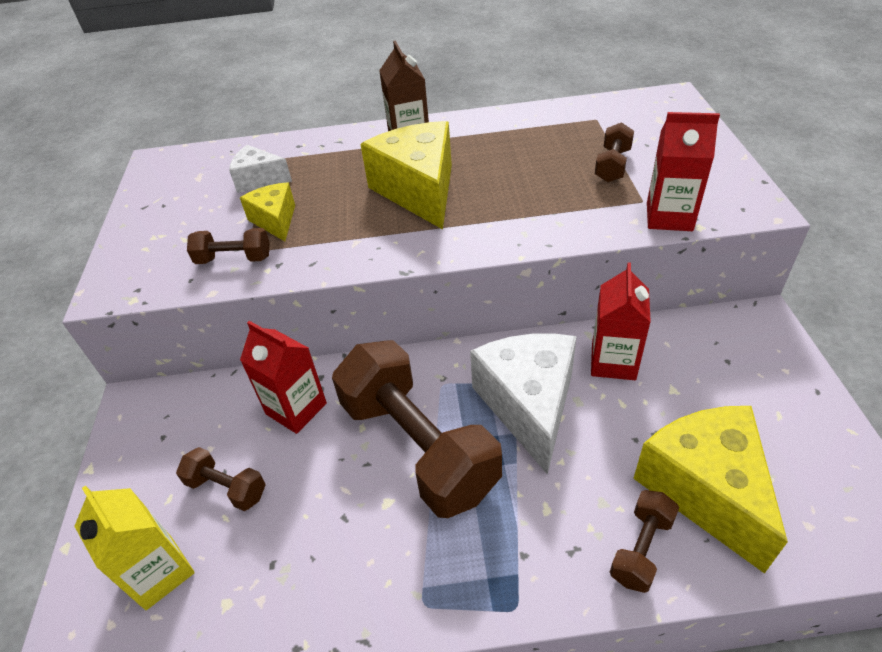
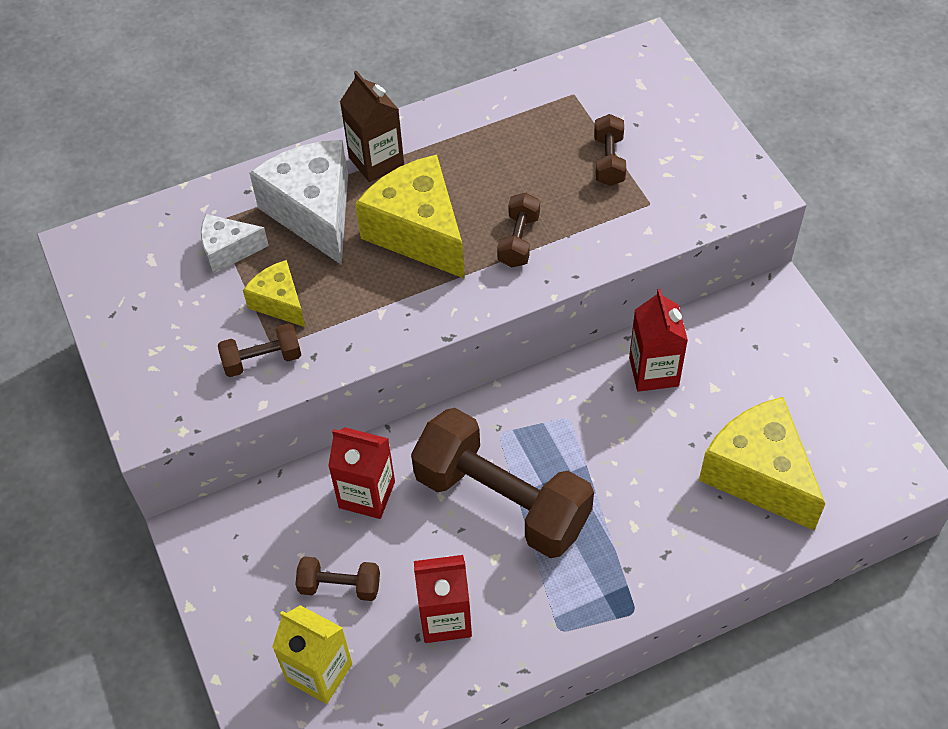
camera: 20 degrees left, 10 degrees up
white cheese [470,333,577,475] -> white cheese moved to [249,140,348,265]
brown dumbbell [610,490,679,593] -> brown dumbbell moved to [497,193,540,267]
red carton [647,112,720,231] -> red carton moved to [414,555,472,643]

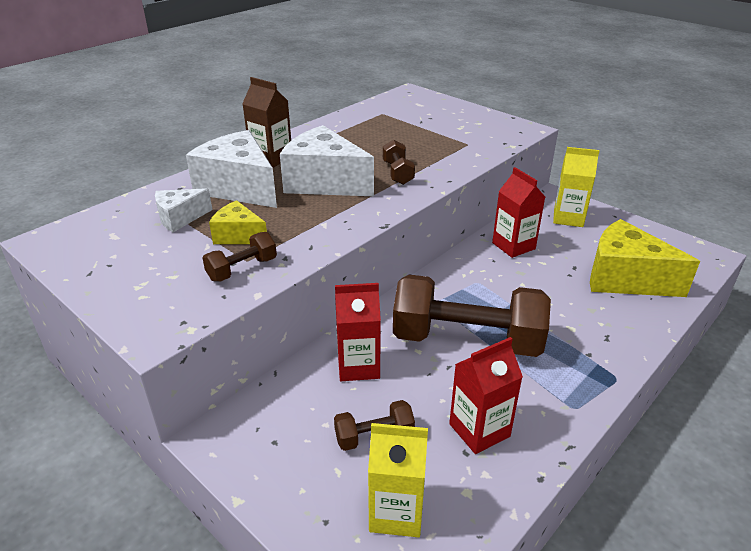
camera: 25 degrees left, 20 degrees down
yellow cheese [355,155,465,279] -> white cheese [280,125,374,196]
brown dumbbell [594,114,626,186] -> none
none -> yellow carton [553,147,599,227]

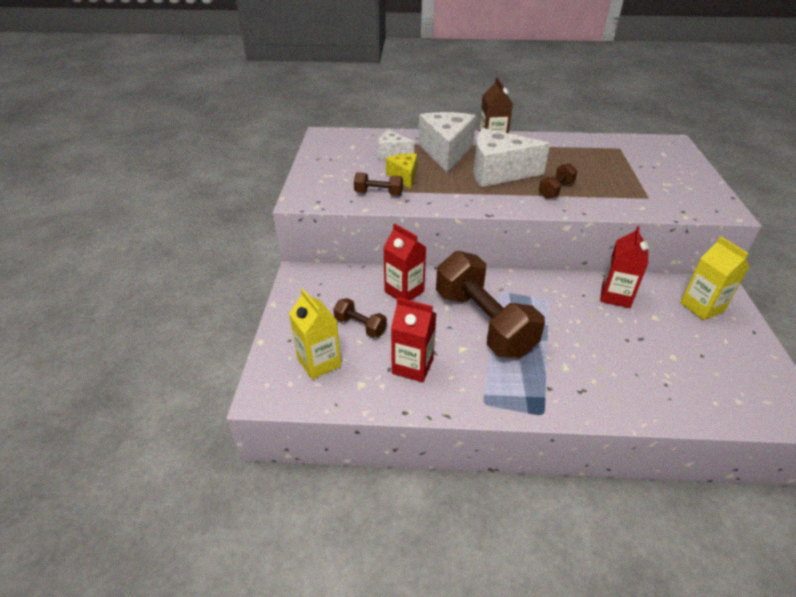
camera: 50 degrees right, 5 degrees up
white cheese [280,125,374,196] -> white cheese turned 75 degrees counterclockwise [473,128,550,187]
yellow cheese [590,219,700,297] -> none

